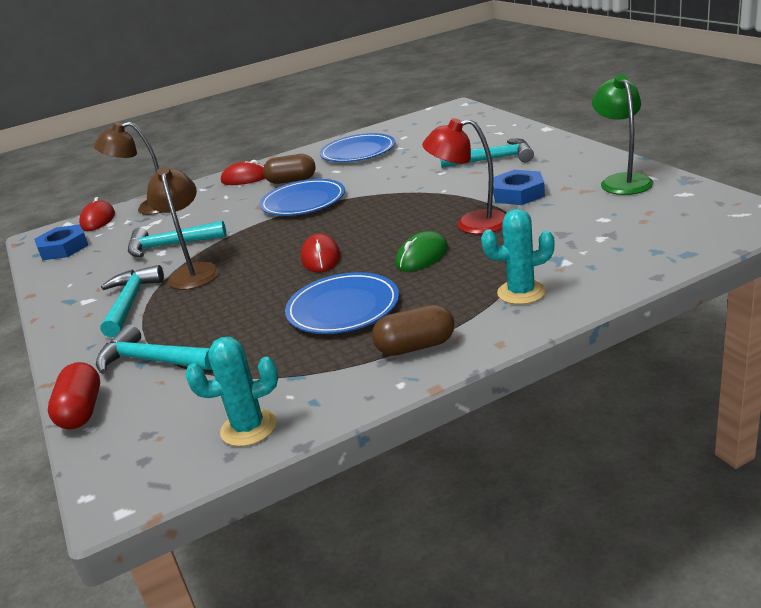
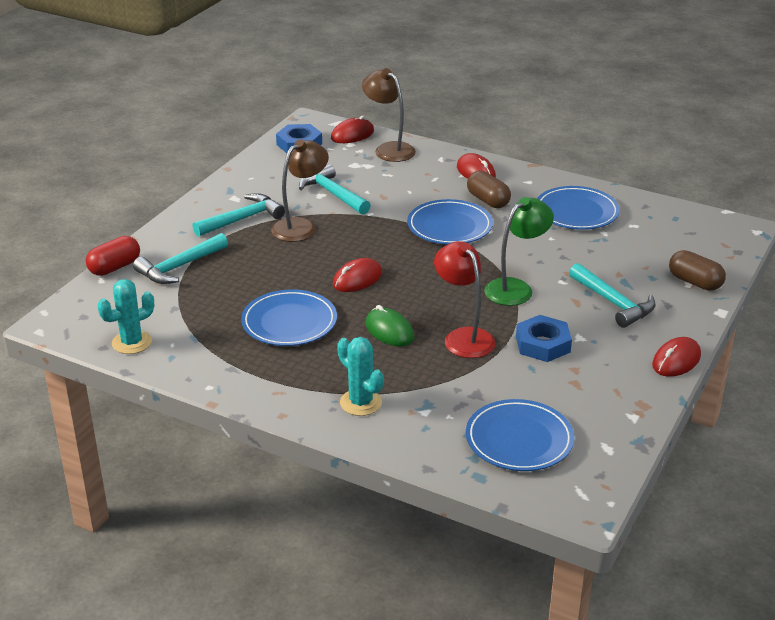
camera: 50 degrees right, 5 degrees up
turquoise hammer [96,324,212,374] -> turquoise hammer turned 120 degrees counterclockwise [133,233,228,284]
turquoise cactus [185,337,278,447] -> turquoise cactus turned 75 degrees counterclockwise [98,279,154,354]
brown capsule [372,304,455,356] -> brown capsule moved to [669,250,726,291]
green mouse [396,231,448,272] -> green mouse turned 45 degrees clockwise [366,305,414,346]
green lamp [592,74,653,195] -> green lamp moved to [484,197,554,306]
none -> blue plate [466,399,574,471]
none -> red mouse [652,337,701,377]

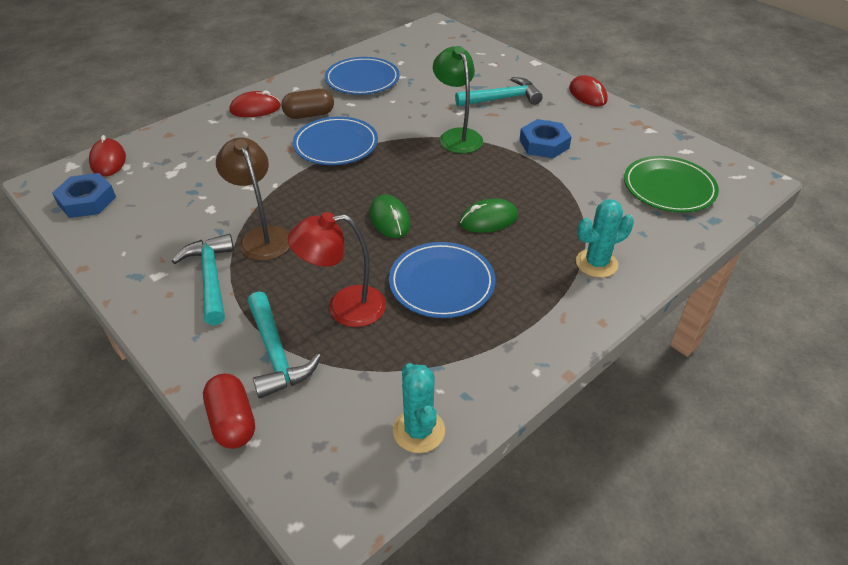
camera: 70 degrees left, 10 degrees up
turquoise hammer [299,164,371,215] -> none
red mouse [333,258,382,292] -> green mouse [369,194,411,238]
brown lamp [362,68,416,162] -> none
red lamp [434,241,496,358] -> red lamp moved to [288,212,386,327]
blue plate [466,399,574,471] -> green plate [624,156,719,213]
brown capsule [669,250,726,291] -> none

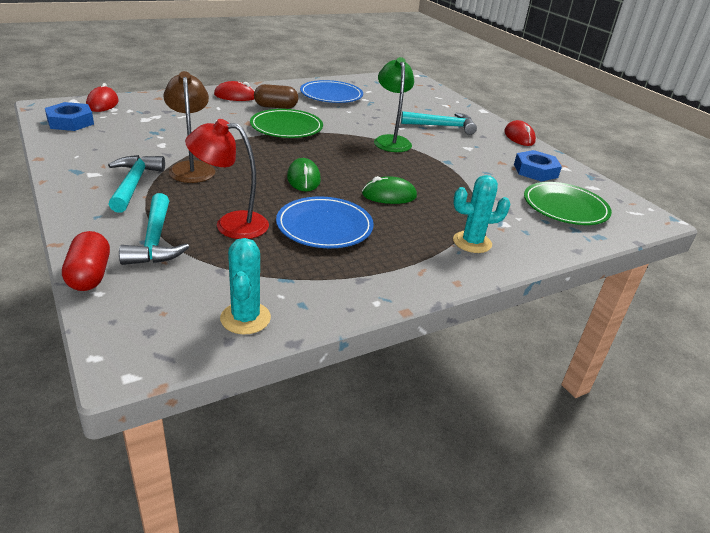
camera: 10 degrees right, 10 degrees down
blue plate [293,117,378,165] -> green plate [250,109,323,138]
blue nut [520,119,571,158] -> blue nut moved to [514,150,562,182]

